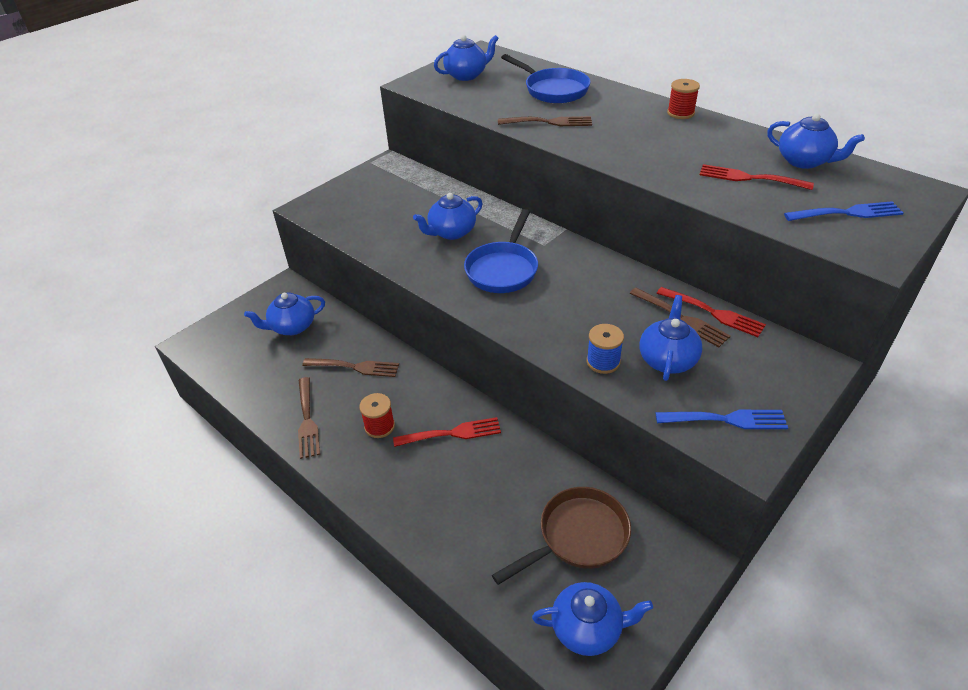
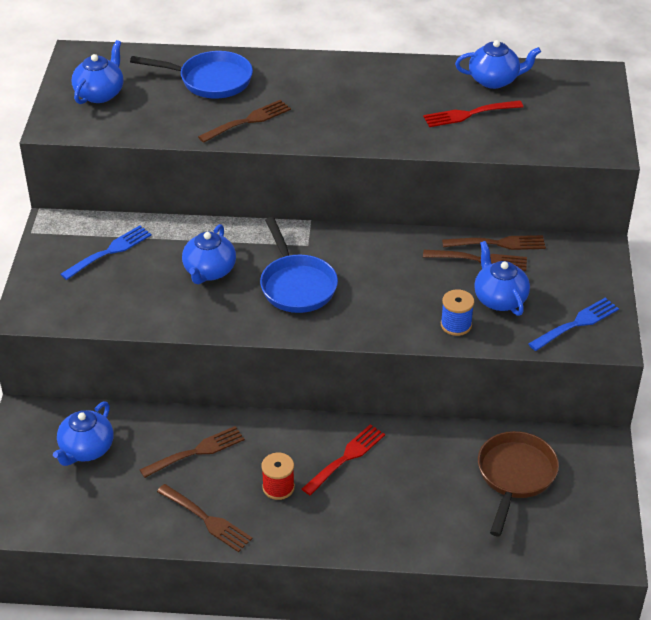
camera: 40 degrees left, 0 degrees up
blue teapot [532,582,653,656] -> none
red fork [656,287,766,337] -> brown fork [442,235,546,250]
red spool [667,79,700,119] -> none
blue fork [784,201,904,221] -> blue fork moved to [60,225,152,280]

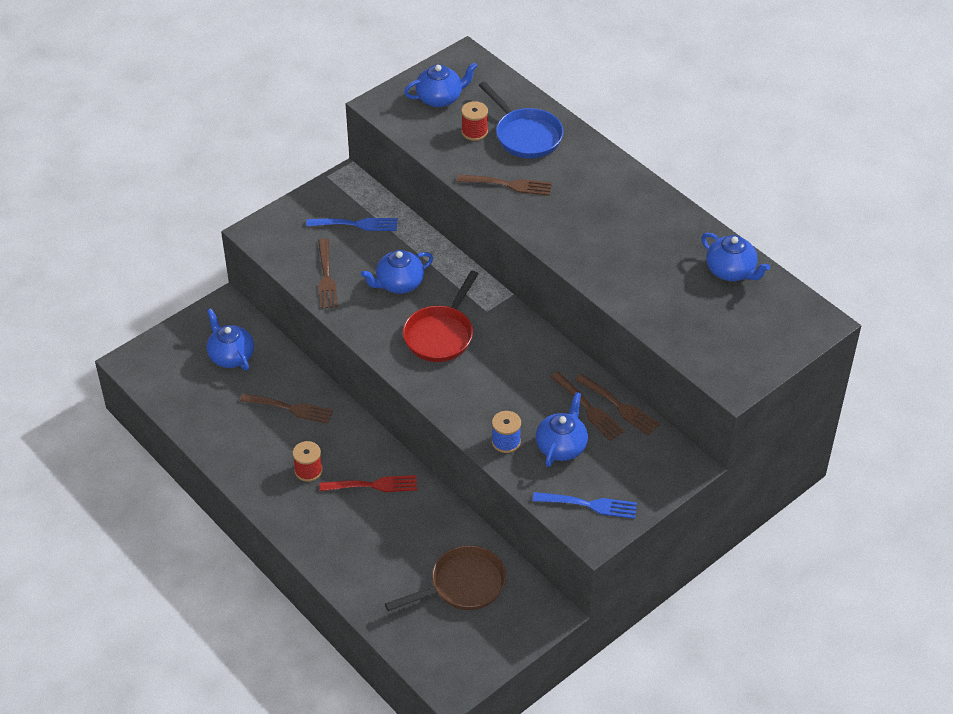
camera: 45 degrees right, 5 degrees up
blue teapot [53,401,114,466] -> blue teapot turned 75 degrees clockwise [207,309,254,371]
brown fork [157,484,252,552] -> brown fork moved to [318,238,338,309]
blue pan [260,217,338,313] -> red pan [403,271,478,362]
red fork [423,100,523,127] -> none
none -> red spool [461,101,488,141]

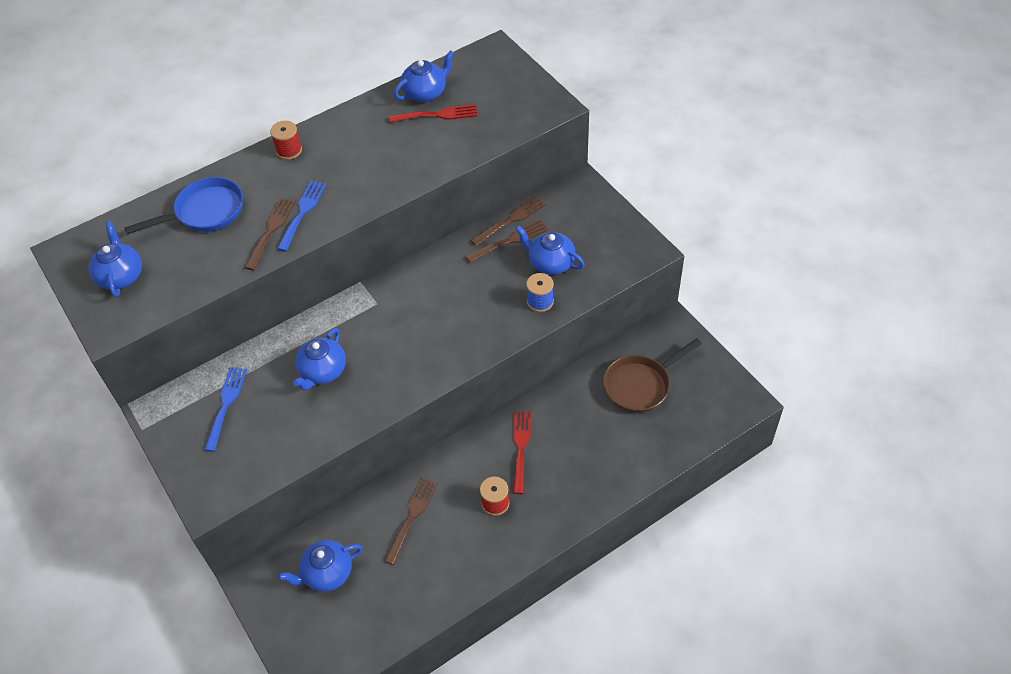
camera: 80 degrees left, 5 degrees up
brown fork [318,238,338,309] -> none
blue teapot [361,250,433,294] -> blue teapot turned 45 degrees clockwise [293,328,346,391]
brown pan [385,545,506,611] -> brown pan turned 105 degrees counterclockwise [603,338,702,413]
red pan [403,271,478,362] -> none
red spool [461,101,488,141] -> red spool moved to [270,121,302,160]
blue fork [533,492,637,519] -> blue fork moved to [277,181,326,252]
none -> red fork [389,104,477,123]

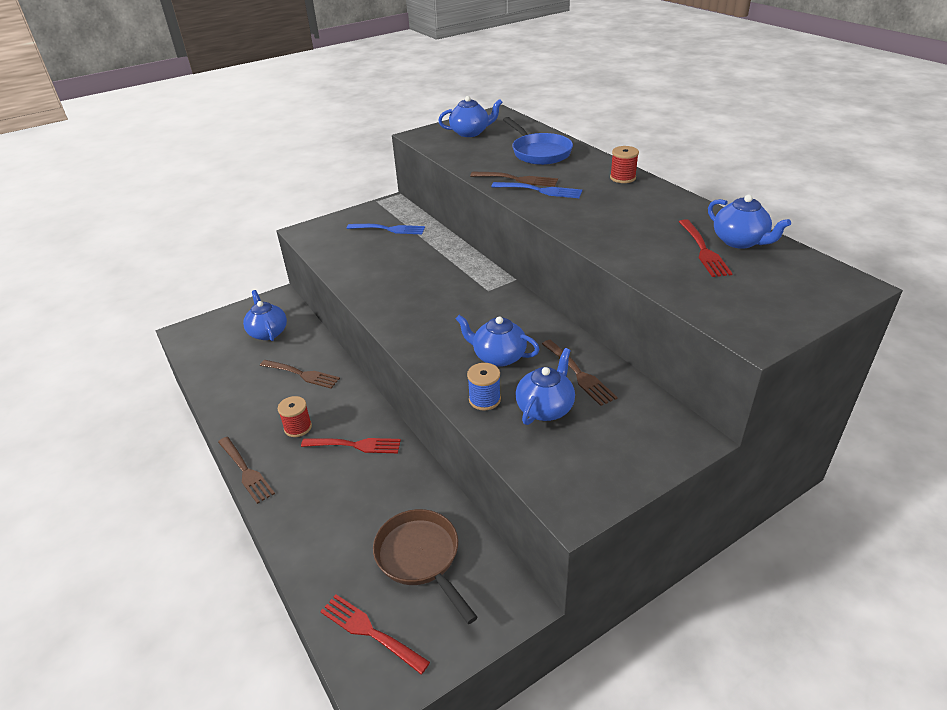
camera: 90 degrees right, 15 degrees down
blue teapot [293,328,346,391] -> blue teapot moved to [456,315,540,367]
brown fork [471,196,546,246] -> brown fork moved to [218,437,275,504]
none -> red fork [320,594,430,674]

